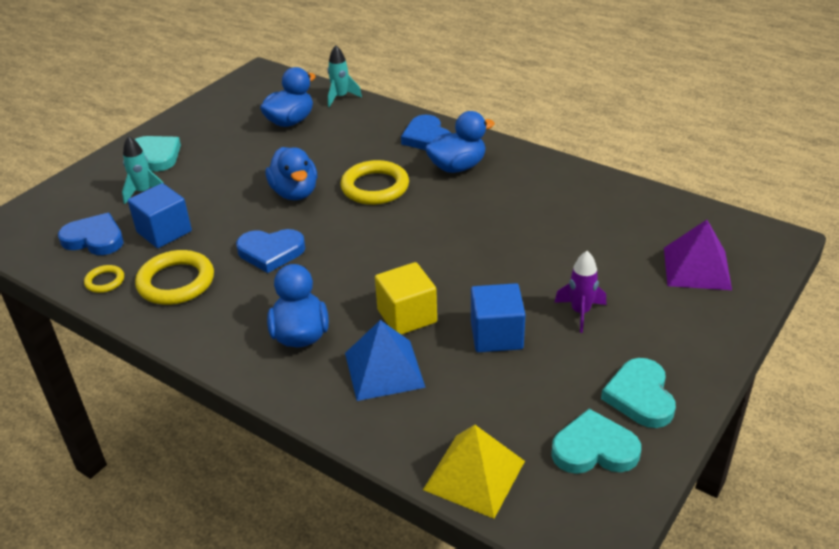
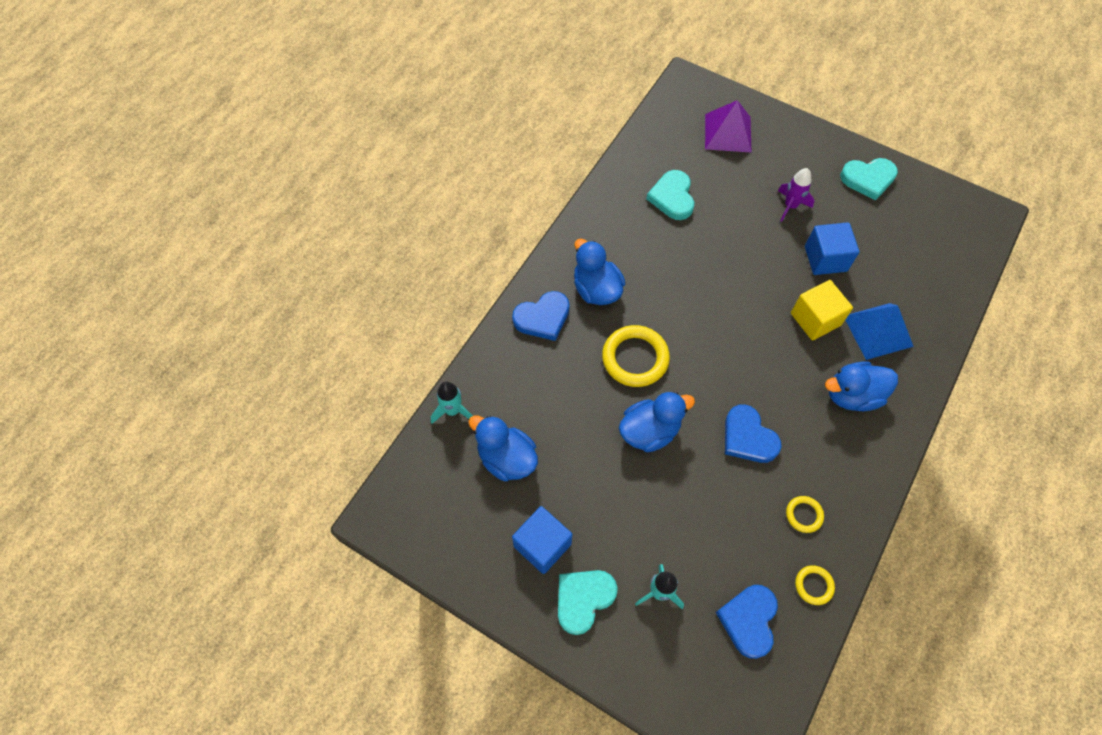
camera: 95 degrees left, 25 degrees up
blue cube [128,183,192,248] -> blue cube moved to [512,506,573,574]
yellow ring [135,250,214,305] -> yellow ring [786,496,824,533], size x0.51
blue heart [236,229,305,273] -> blue heart turned 150 degrees clockwise [725,404,782,463]
yellow pyramid [423,425,525,519] -> none
turquoise heart [551,409,641,474] -> turquoise heart moved to [646,170,694,220]

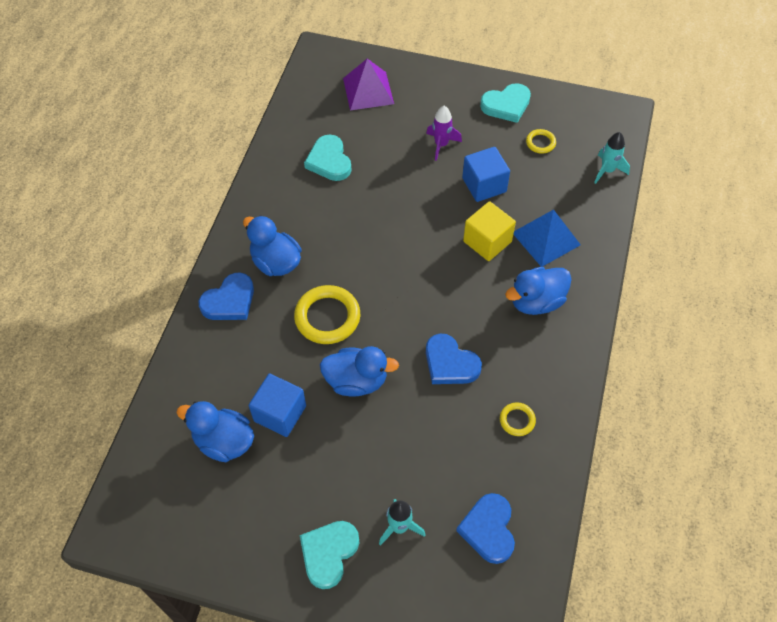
camera: 15 degrees left, 5 degrees down
turquoise rocket [431,382,473,424] -> turquoise rocket moved to [594,132,630,184]
blue cube [512,506,573,574] -> blue cube moved to [249,374,306,437]
blue duck [619,392,695,453] -> blue duck turned 45 degrees clockwise [320,346,399,396]
yellow ring [795,565,835,605] -> yellow ring moved to [526,129,556,154]

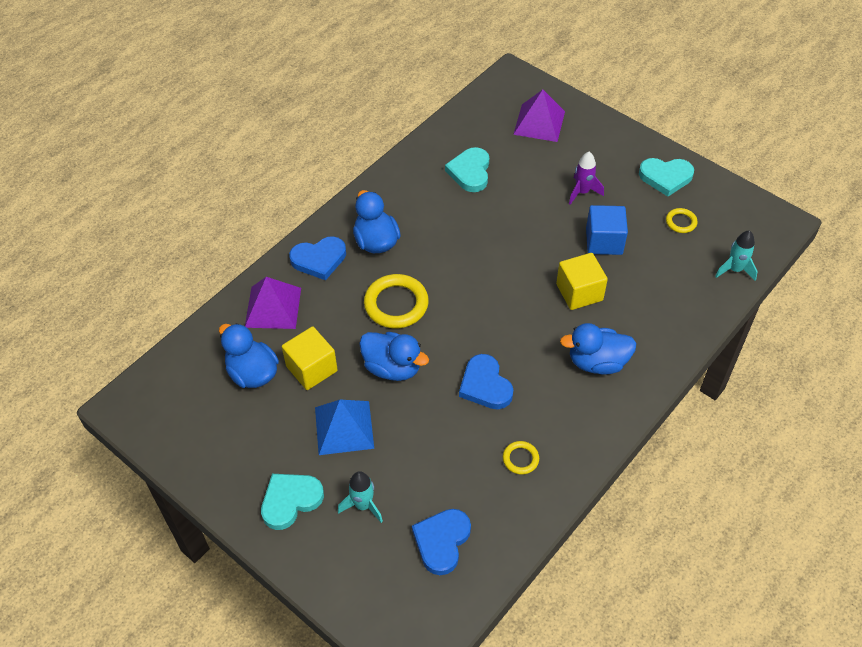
camera: 25 degrees right, 5 degrees down
blue cube [249,374,306,437] -> yellow cube [282,326,338,390]
blue pyramid [513,209,581,267] -> blue pyramid moved to [315,400,374,455]
none -> purple pyramid [245,277,301,329]

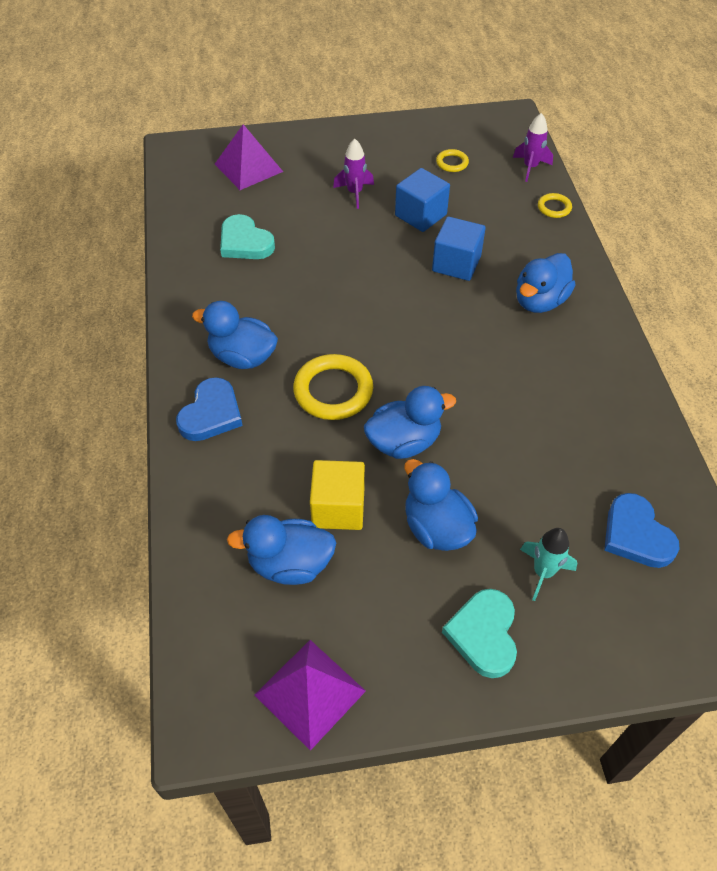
camera: 50 degrees left, 0 degrees up
purple pyramid [245,277,301,329] -> purple pyramid moved to [255,640,366,751]
blue pyramid [315,400,374,455] -> blue duck [404,459,478,551]
blue heart [459,354,513,409] -> none
yellow ring [503,441,539,474] -> yellow ring moved to [538,193,572,218]
yellow cube [556,253,608,310] -> blue cube [432,216,486,281]
turquoise heart [639,158,694,196] -> none
turquoise rocket [715,230,758,281] -> purple rocket [513,113,553,182]

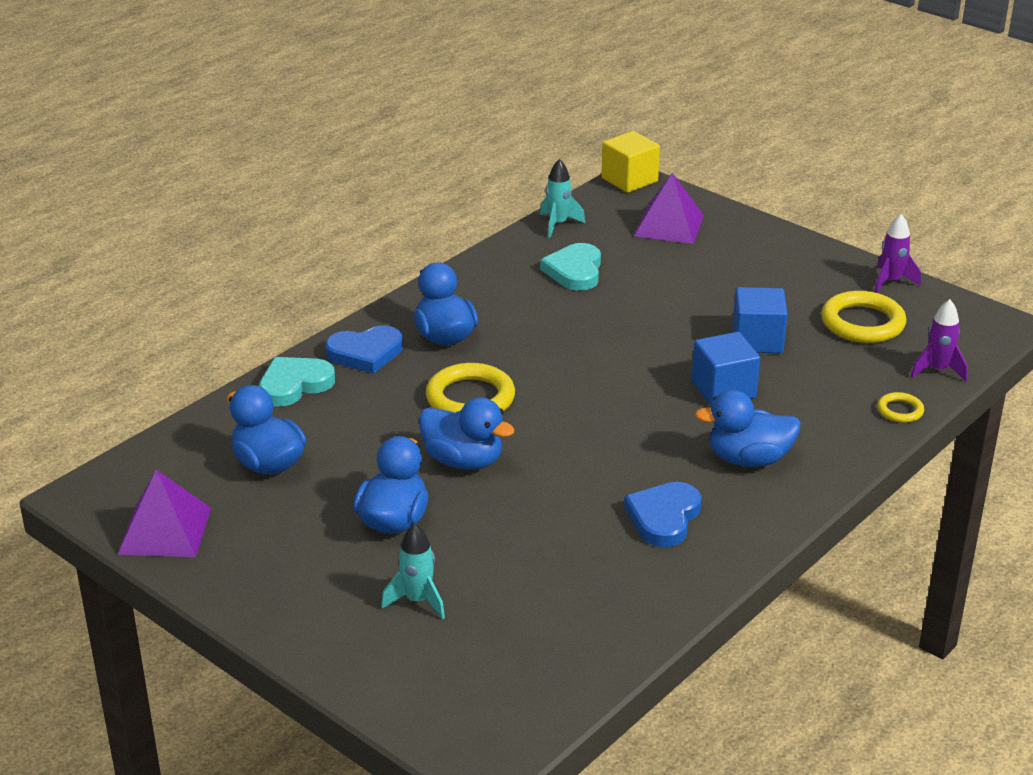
camera: 50 degrees right, 20 degrees down
yellow cube [310,460,365,530] -> yellow cube moved to [601,131,660,193]
purple rocket [333,139,374,209] -> purple rocket moved to [875,214,921,293]
yellow ring [436,149,469,172] -> yellow ring [821,291,906,343], size x1.96
turquoise heart [442,589,517,678] -> turquoise heart moved to [259,357,335,407]
blue heart [604,493,680,568] -> blue heart moved to [624,482,702,547]
none -> turquoise rocket [540,159,585,238]

